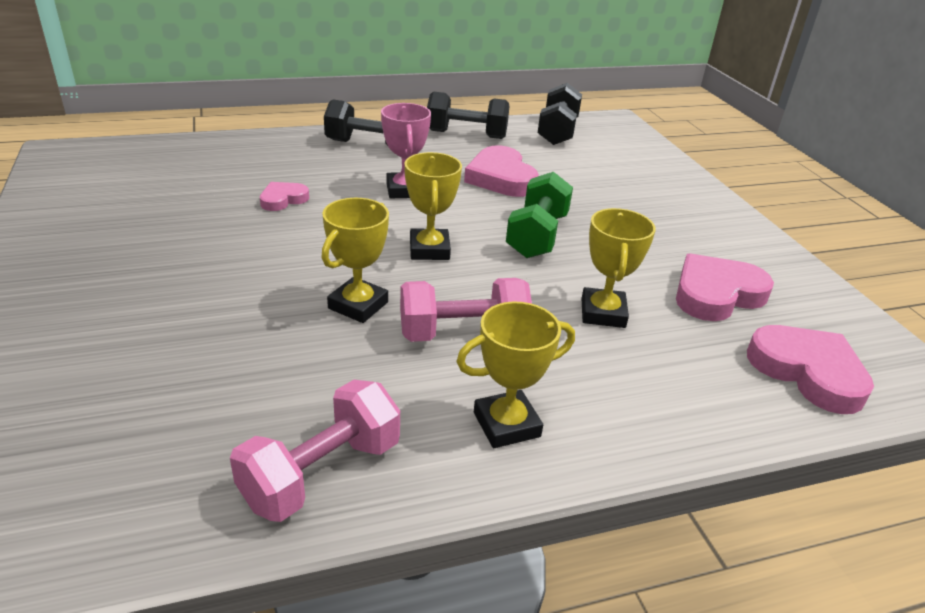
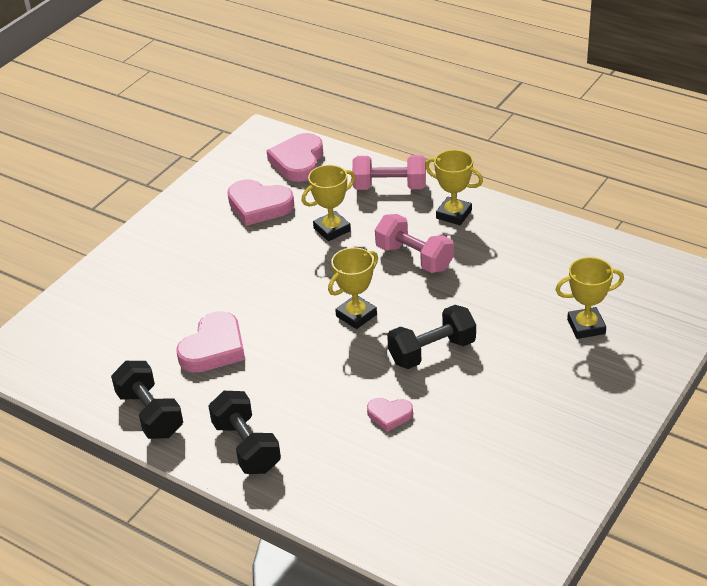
camera: 125 degrees left, 5 degrees up
pink dumbbell [230,380,400,522] -> pink dumbbell moved to [352,155,426,190]
yellow trophy [322,198,389,323] -> yellow trophy moved to [555,257,624,339]
pink trophy [381,103,431,198] -> none
green dumbbell [506,172,573,258] -> none
black dumbbell [538,83,582,145] -> black dumbbell moved to [387,305,476,369]

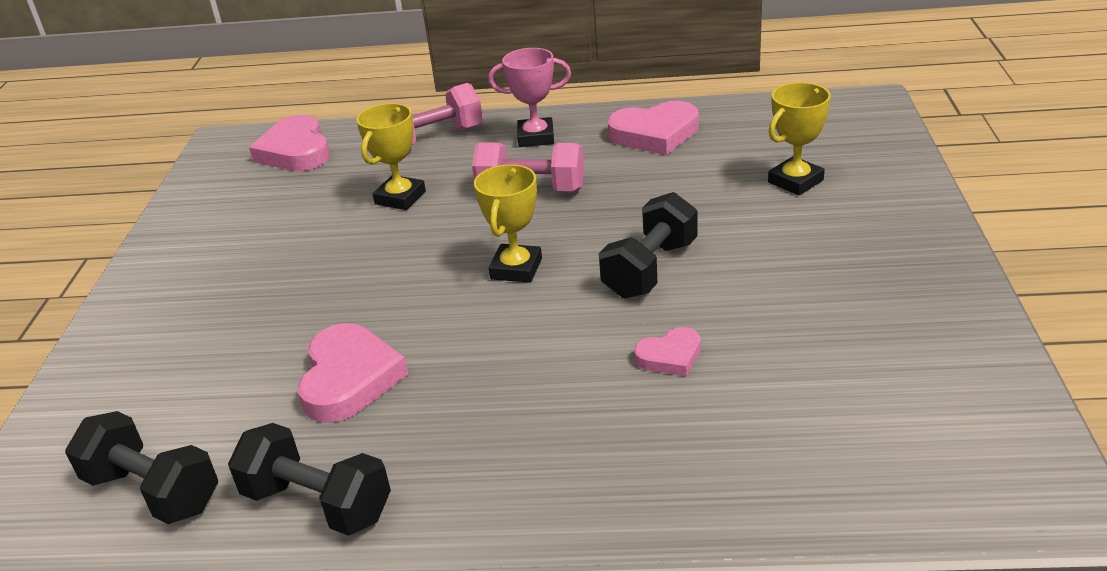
camera: 30 degrees left, 5 degrees down
black dumbbell [209,391,281,474] -> black dumbbell moved to [65,411,218,524]
pink heart [227,179,294,226] -> pink heart moved to [607,101,699,155]
yellow trophy [425,150,483,225] -> pink trophy [488,48,571,147]

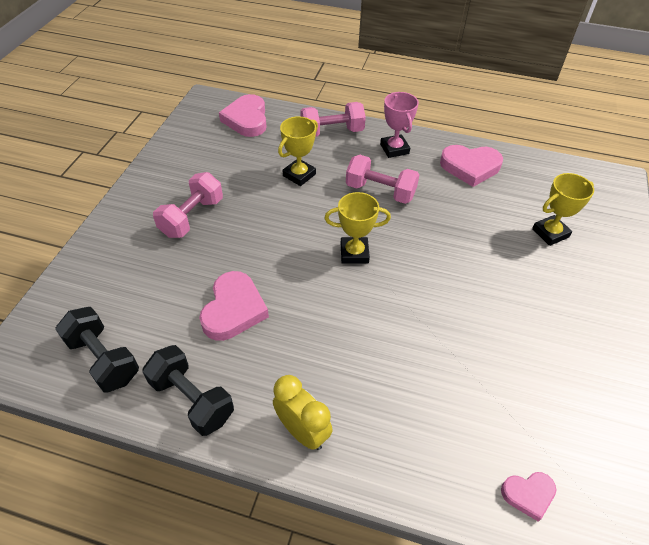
camera: 10 degrees right, 15 degrees up
yellow trophy [474,164,542,283] -> yellow trophy turned 60 degrees clockwise [324,192,391,264]
pink trophy [488,48,571,147] -> pink trophy turned 60 degrees clockwise [380,92,419,158]
black dumbbell [599,192,698,299] -> none
pink heart [634,327,701,376] -> pink heart moved to [501,472,556,522]
none -> pink dumbbell [153,172,223,238]
none -> yellow clock [273,375,333,450]

